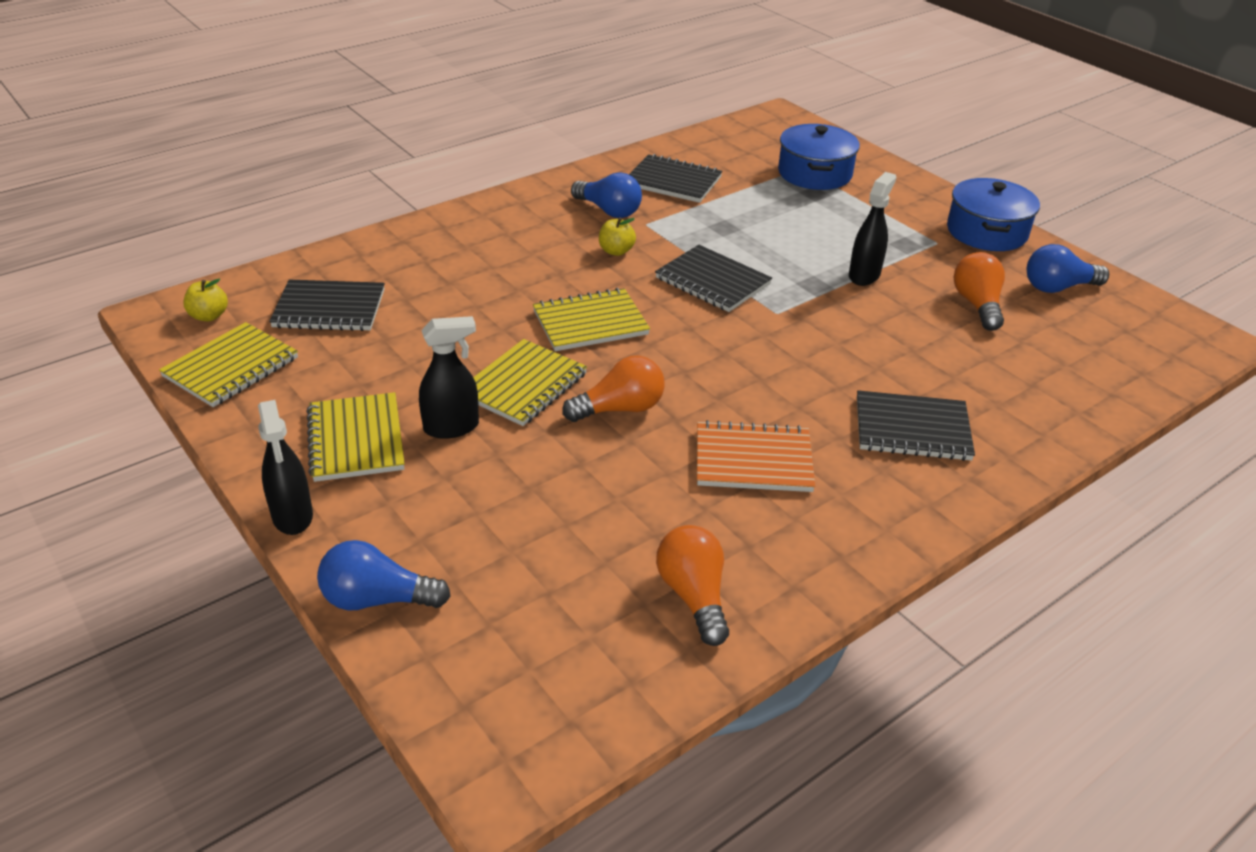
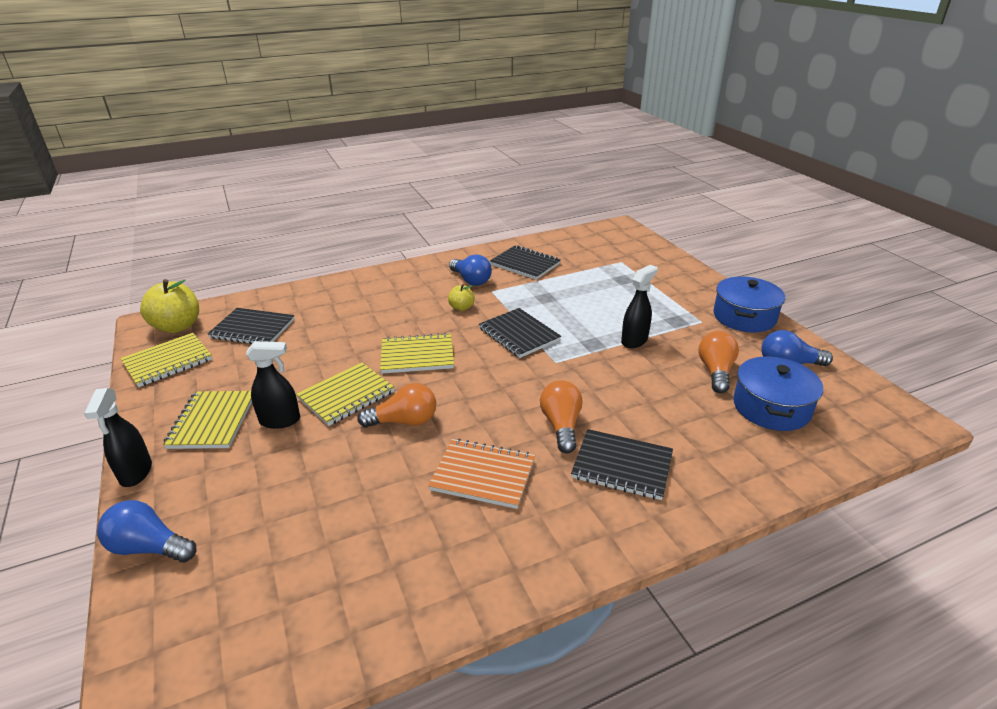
camera: 15 degrees right, 5 degrees down
yellow apple [184,279,228,321] -> yellow apple [140,279,199,333], size x1.91
orange light bulb [656,525,729,646] -> orange light bulb moved to [540,380,582,453]
blue pot [778,124,860,190] -> blue pot moved to [733,356,823,431]

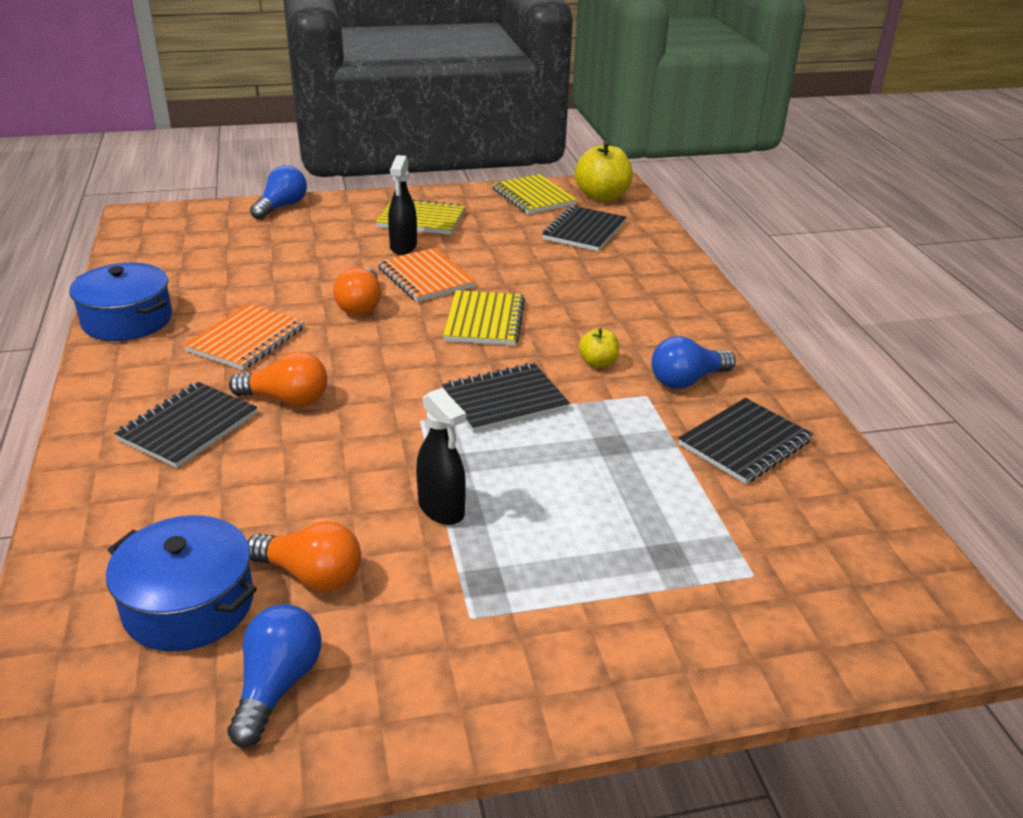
camera: 100 degrees right, 0 degrees up
black spray bottle [84,388,152,487] -> none
yellow notebook [296,363,395,426] -> orange notebook [378,248,476,302]
blue pot [713,276,785,333] -> blue pot moved to [69,263,172,341]

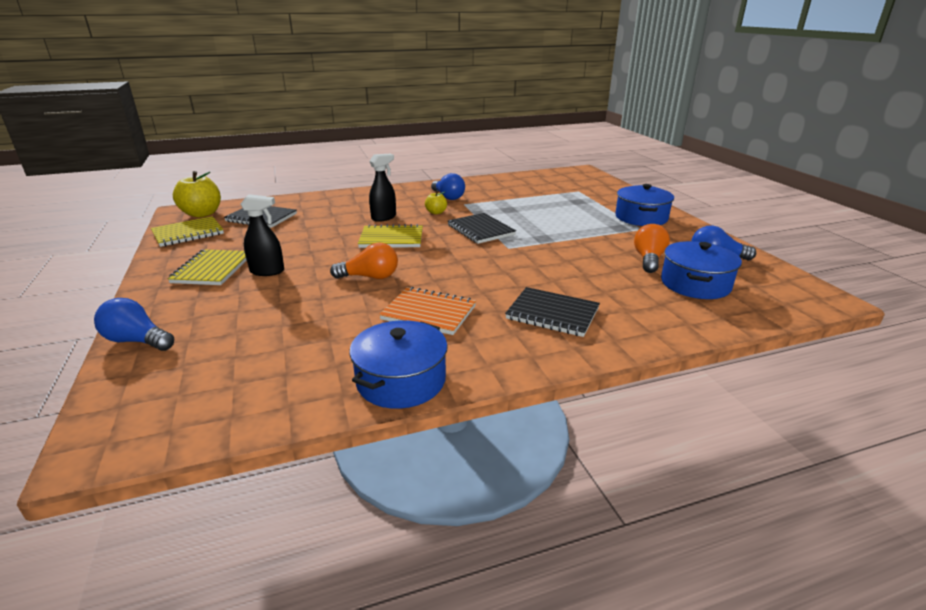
camera: 95 degrees left, 5 degrees down
orange light bulb [229,352,327,406] -> none
orange notebook [378,248,476,302] -> none
black spray bottle [416,388,466,525] -> black spray bottle moved to [369,154,396,222]
black notebook [678,398,813,484] -> none
none -> blue pot [615,184,674,226]

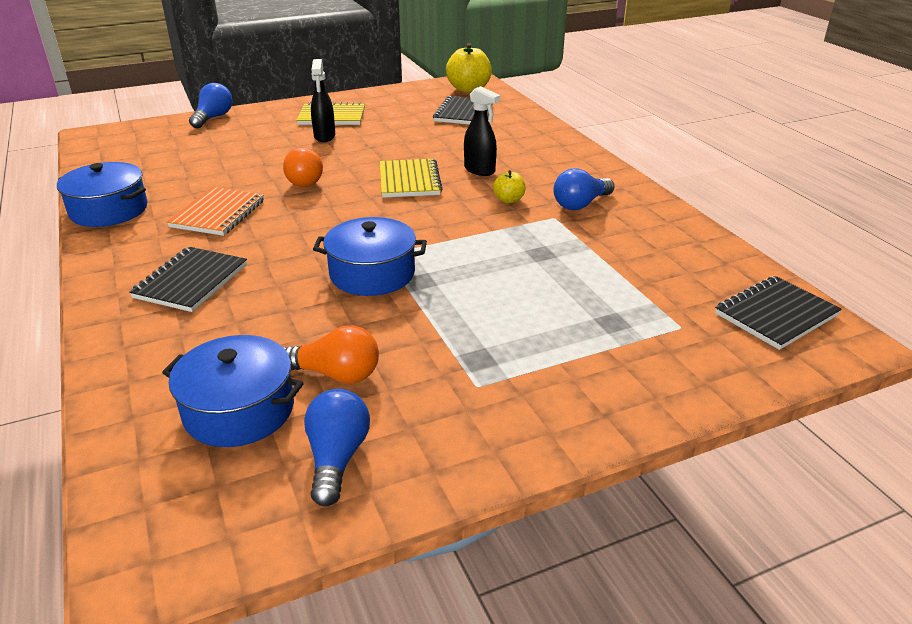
camera: 85 degrees right, 5 degrees up
yellow notebook [151,216,224,247] -> none
black notebook [448,213,516,244] -> black notebook moved to [715,276,842,350]
blue pot [615,184,674,226] -> blue pot moved to [313,217,427,296]

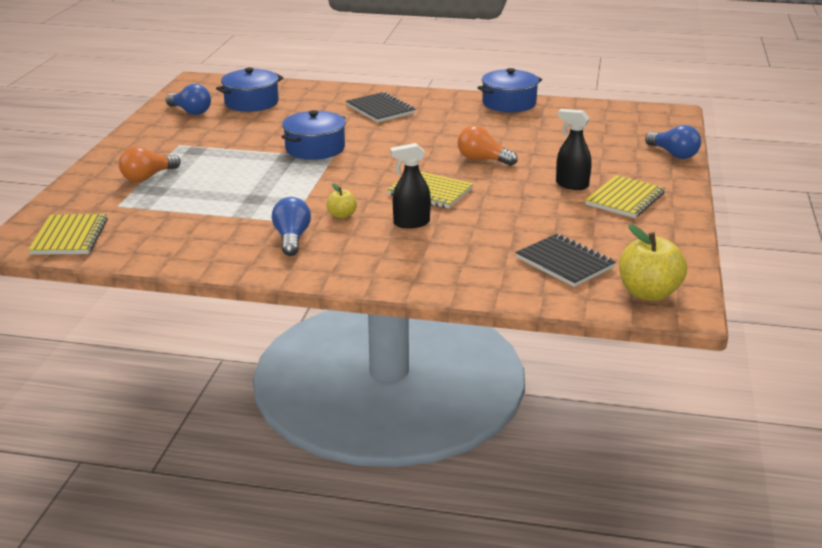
camera: 125 degrees right, 5 degrees down
orange notebook [167,187,264,236] -> none
orange light bulb [283,325,379,384] -> orange light bulb moved to [119,146,181,182]
black notebook [715,276,842,350] -> yellow notebook [28,214,108,255]

